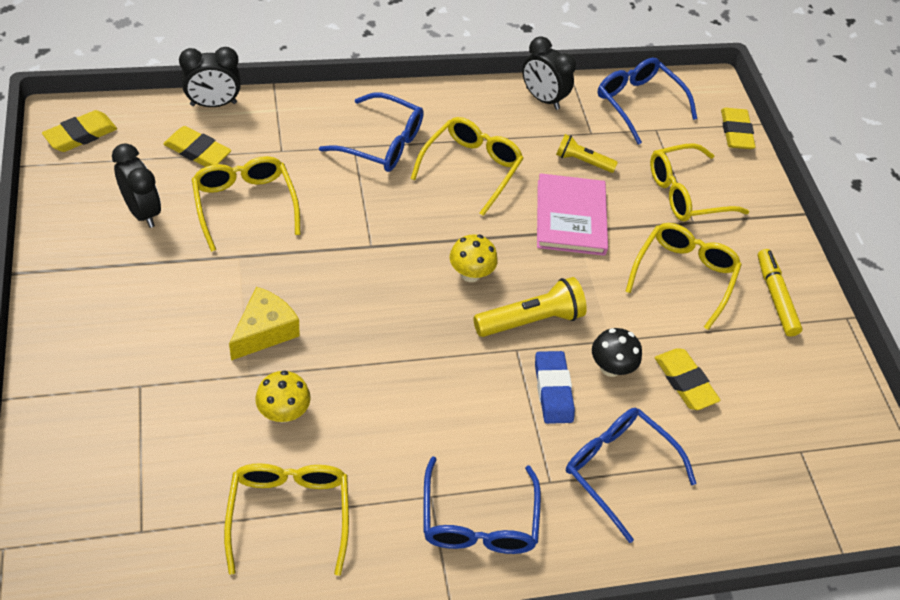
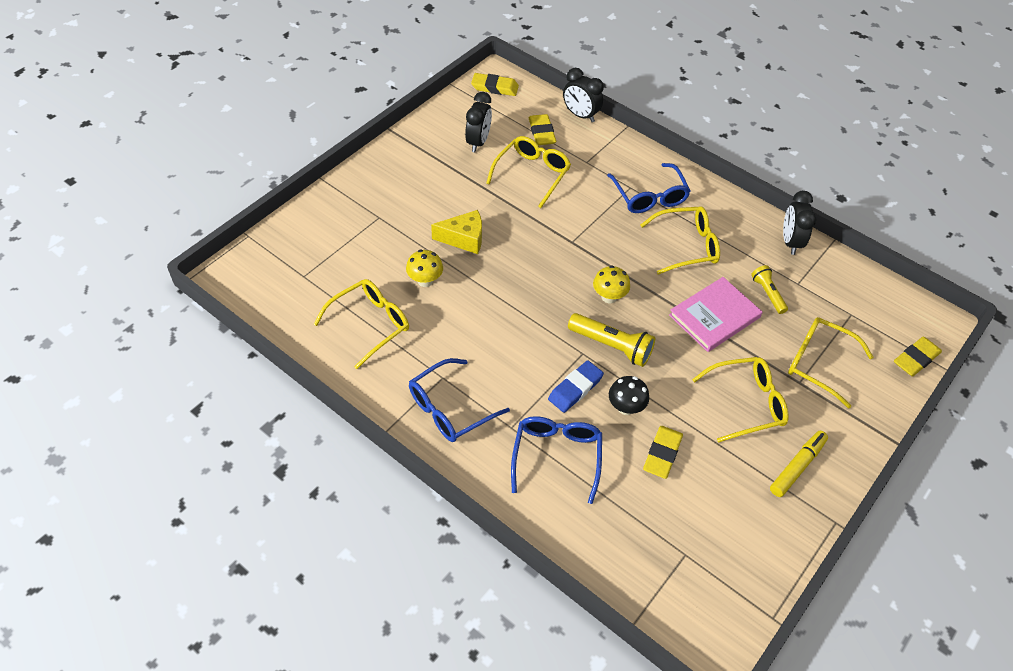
camera: 55 degrees right, 0 degrees up
blue glasses [597,58,697,145] -> none

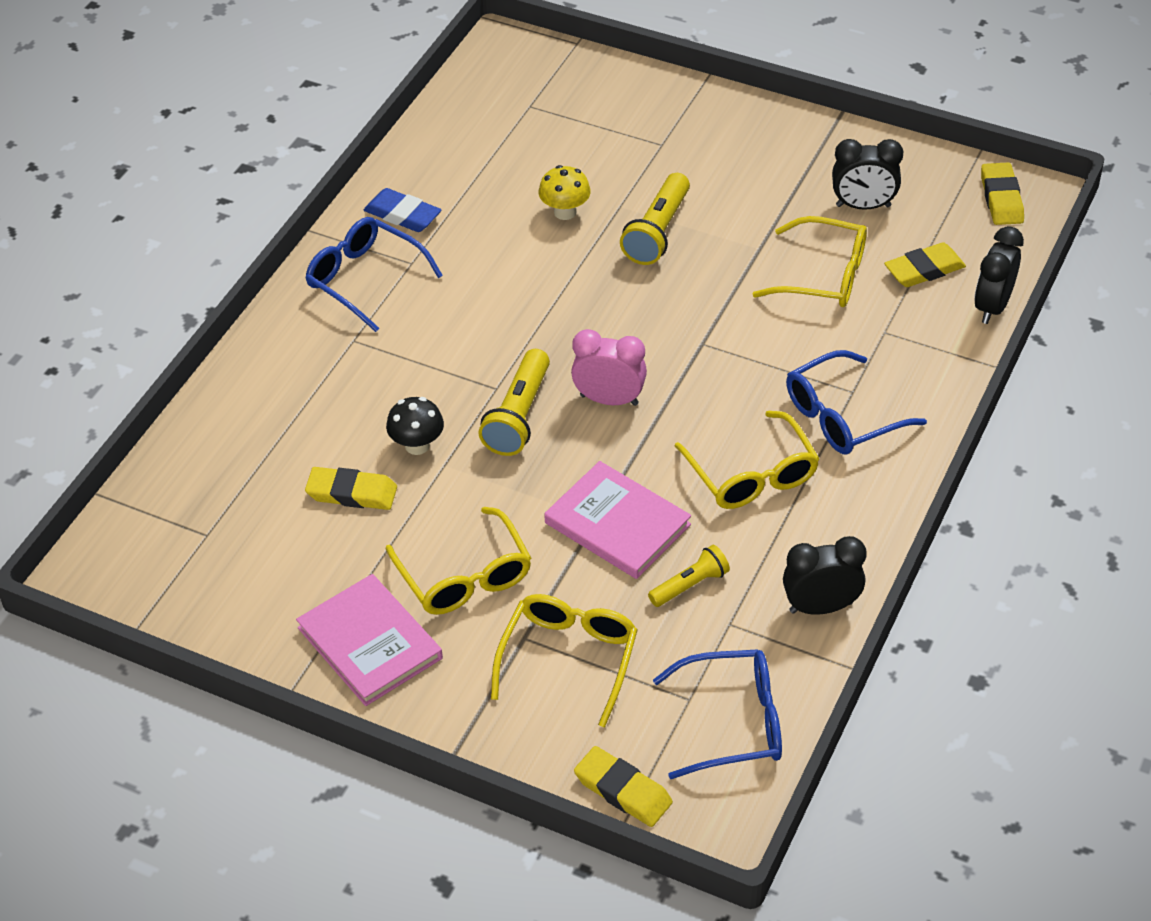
camera: 80 degrees right, 5 degrees down
yellow glasses [314,279,409,369] -> none
yellow cheese [431,210,482,254] -> yellow flashlight [620,173,690,265]
blue glasses [511,416,602,504] -> blue glasses moved to [653,649,782,779]
blue eraser [548,360,604,413] -> blue eraser moved to [364,188,441,232]
yellow mushroom [593,265,630,303] -> pink clock [571,329,647,406]
yellow marker [770,431,828,497] -> pink book [296,574,443,706]

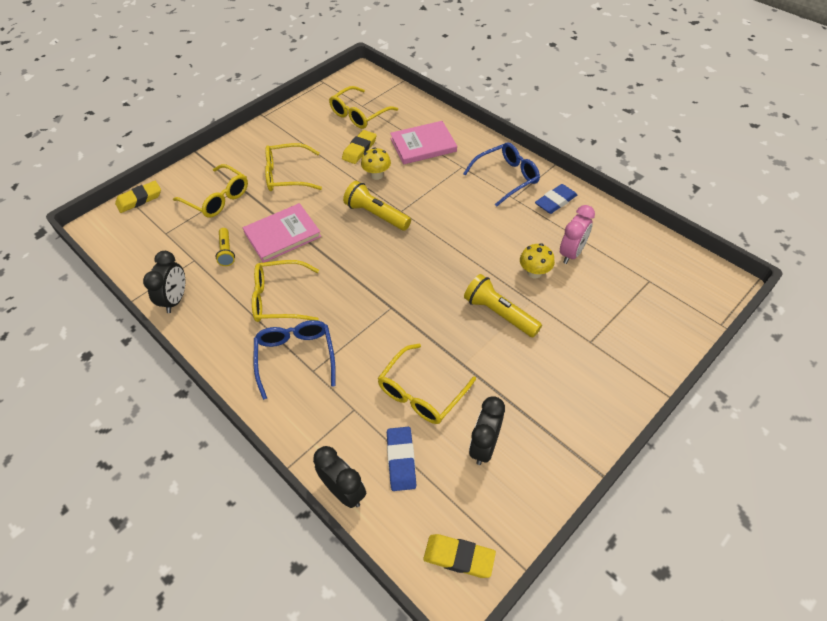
camera: 110 degrees right, 5 degrees up
pink book [296,574,443,706] -> pink book moved to [390,121,457,165]
black mushroom [386,397,444,455] -> yellow mushroom [361,147,391,180]
pink clock [571,329,647,406] -> pink clock moved to [560,205,595,264]
blue glasses [653,649,782,779] -> none
yellow eraser [884,242,966,287] -> blue eraser [387,427,416,491]
none -> yellow glasses [329,86,398,129]

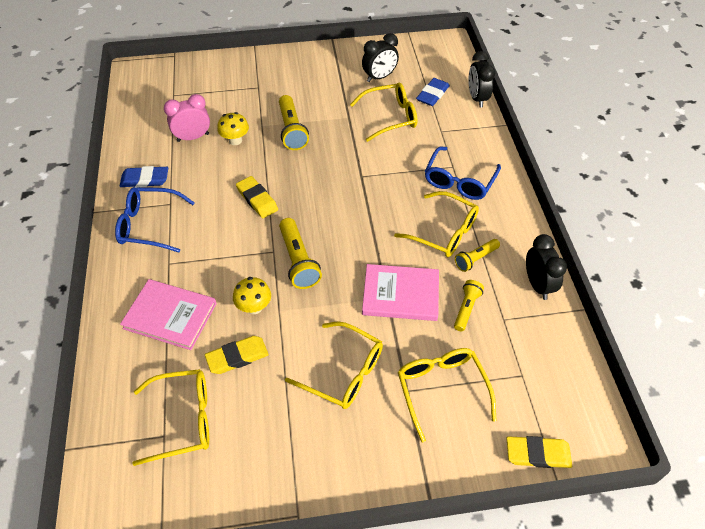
camera: 145 degrees left, 0 degrees up
black clock [143,251,185,313] -> black clock turned 120 degrees clockwise [526,234,567,300]
yellow eraser [423,534,496,578] -> yellow eraser moved to [236,176,278,218]
none -> yellow flashlight [455,239,500,272]

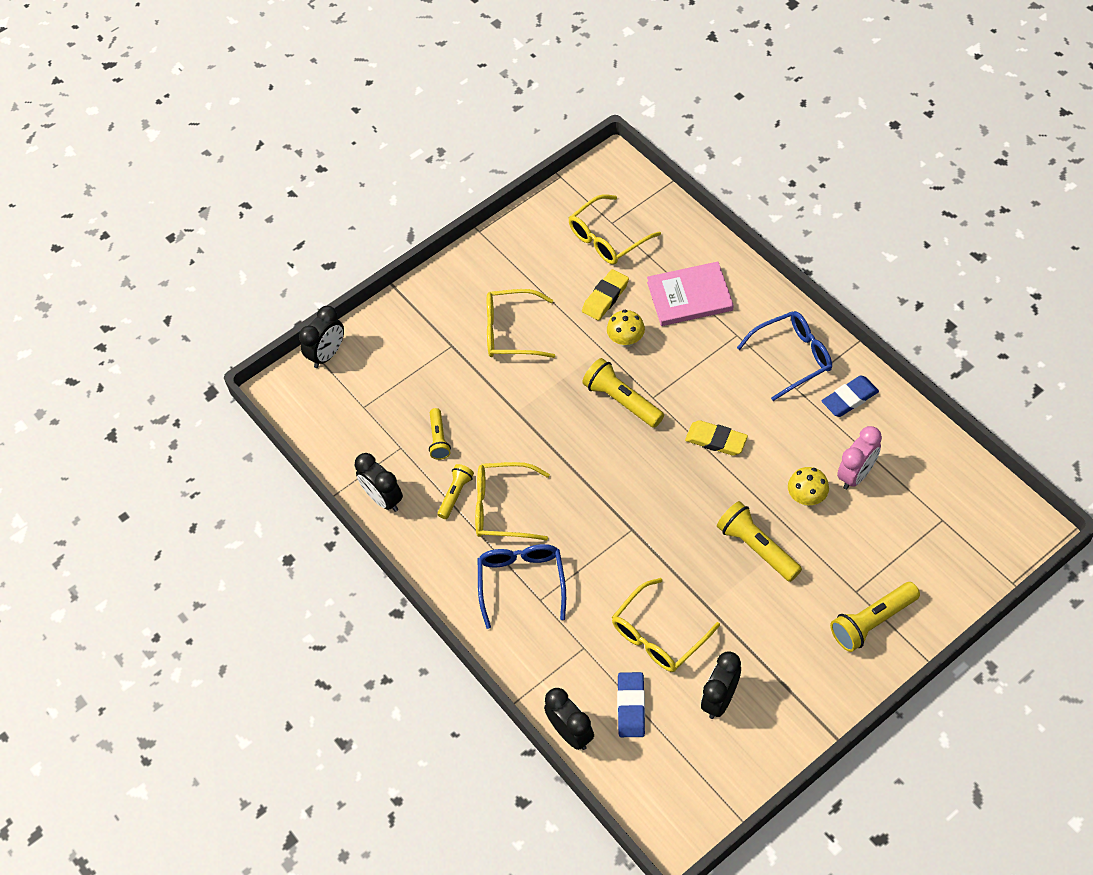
camera: 155 degrees right, 5 degrees up
pink book [362,264,439,321] -> none
yellow glasses [398,348,497,442] -> none
yellow eraser [506,436,572,468] -> black clock [299,306,344,368]
none -> yellow flashlight [830,582,920,652]

